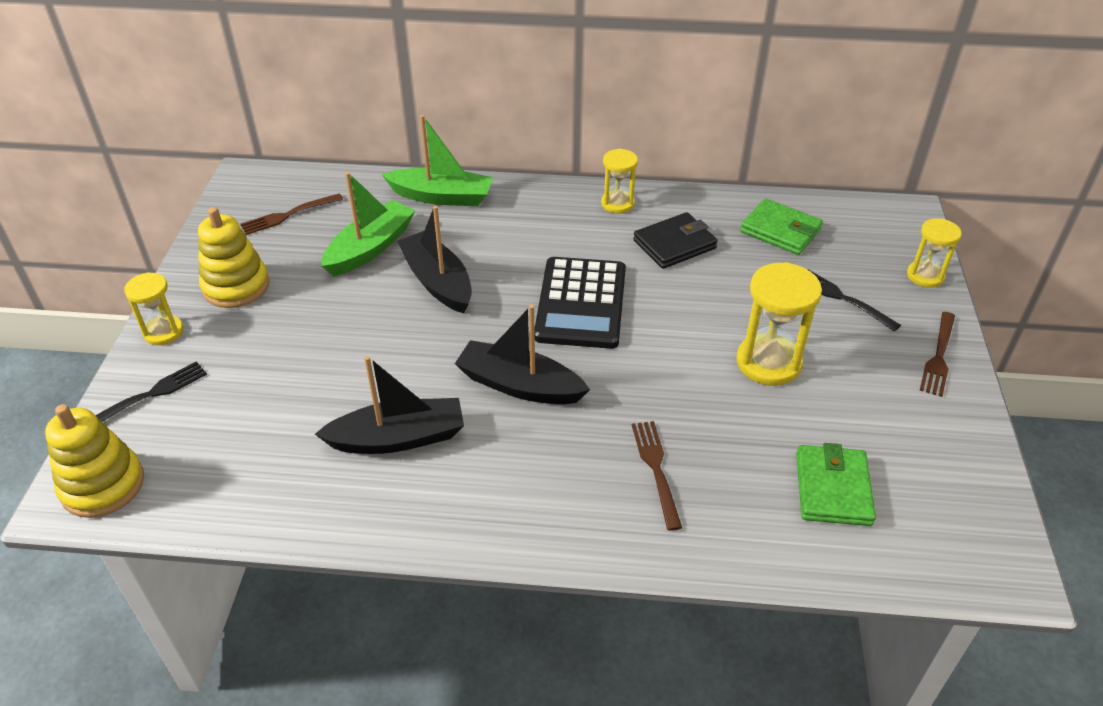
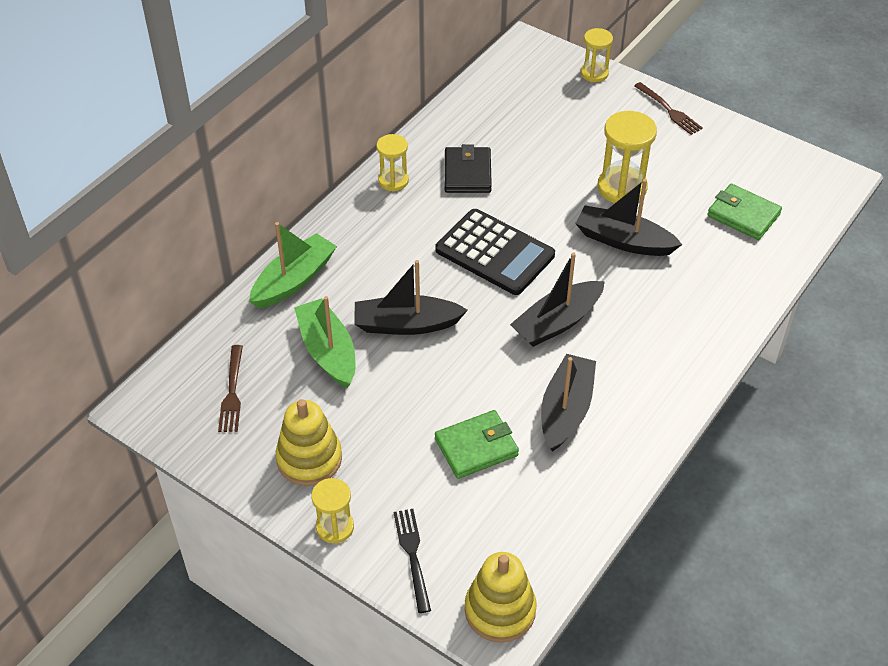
camera: 60 degrees left, 5 degrees up
brown fork [632,421,682,531] -> none
green wallet [740,198,823,255] -> green wallet moved to [435,410,519,479]
black fork [807,269,901,332] -> none
none -> black boat [575,179,682,256]

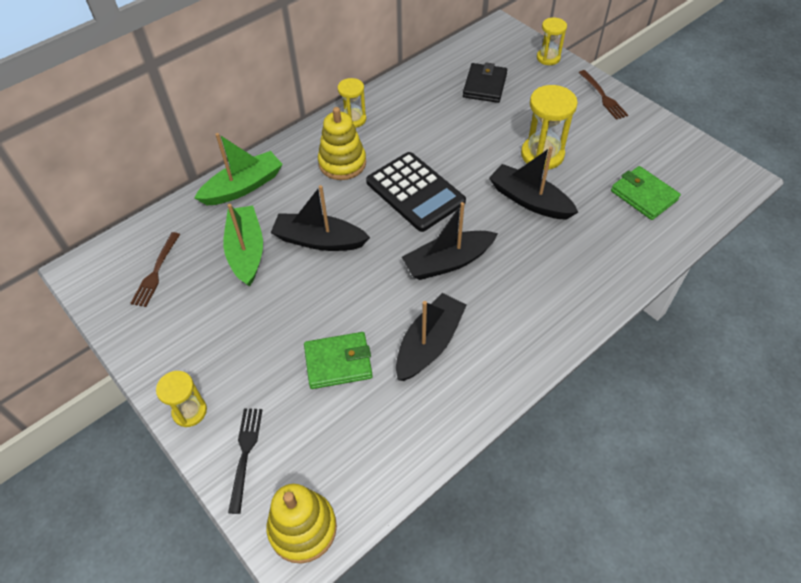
camera: 15 degrees right, 5 degrees up
yellow stacking toy [276,399,342,486] -> yellow stacking toy moved to [318,107,366,180]
black wallet [445,144,492,193] -> black wallet moved to [463,62,507,103]

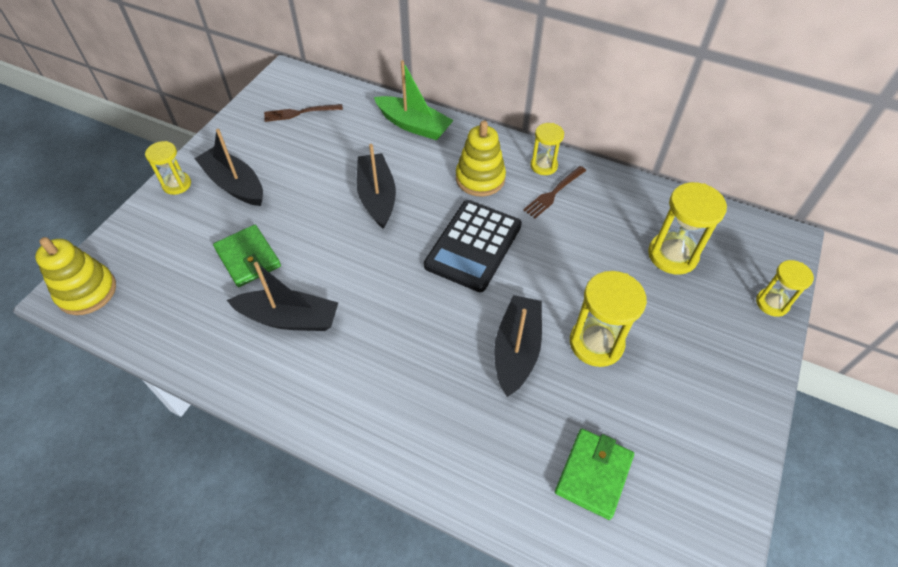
camera: 65 degrees right, 0 degrees up
green boat [223,204,263,287] -> none
black fork [228,408,262,514] -> none
black boat [402,202,498,280] -> black boat moved to [194,129,263,206]
black wallet [463,62,507,103] -> yellow hourglass [648,182,727,275]
brown fork [579,70,628,120] -> brown fork moved to [523,166,586,218]

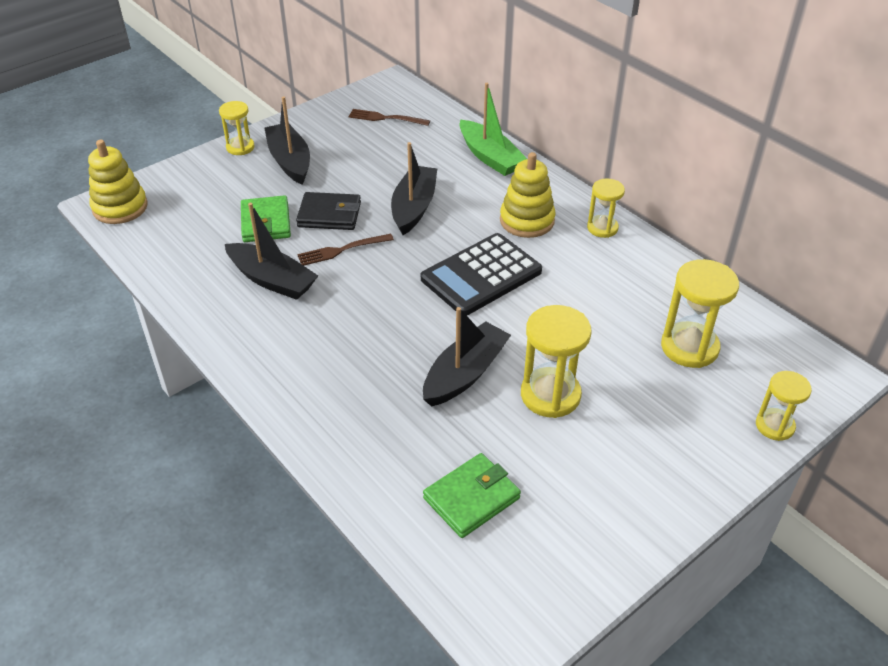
camera: 25 degrees right, 10 degrees down
brown fork [523,166,586,218] -> brown fork moved to [297,234,394,266]
none -> black wallet [296,192,361,230]

